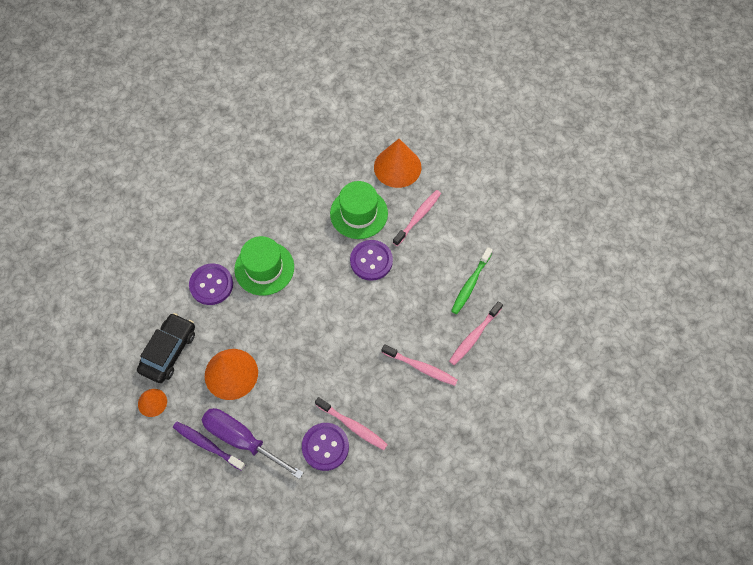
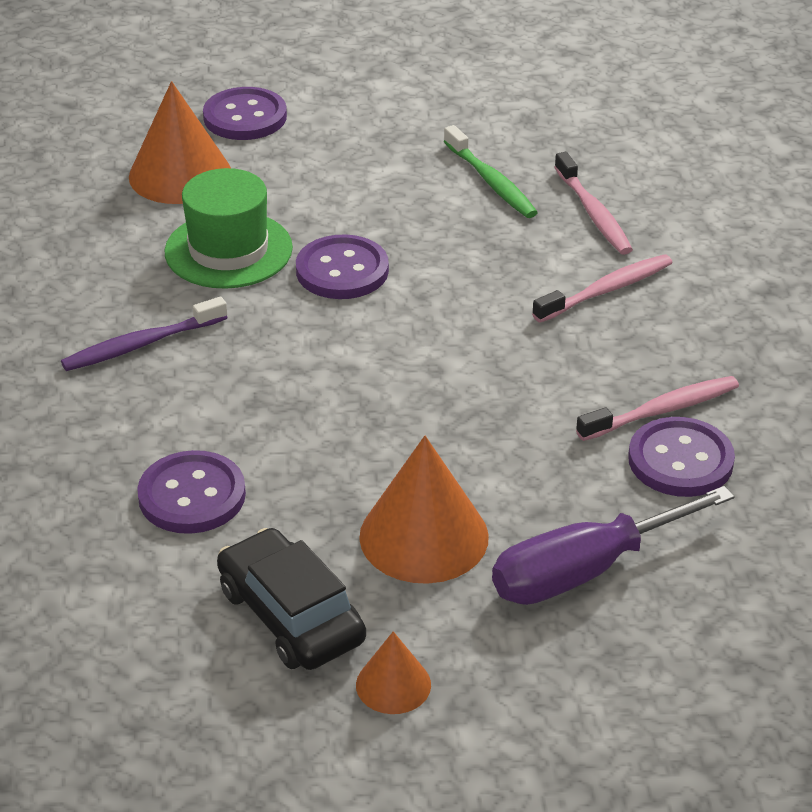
camera: 60 degrees left, 25 degrees down
purple toothbrush [173,422,246,471] -> purple toothbrush moved to [61,296,228,371]
green hat [234,236,294,296] -> none
pink toothbrush [393,190,441,246] -> none
none -> purple button [203,87,287,140]

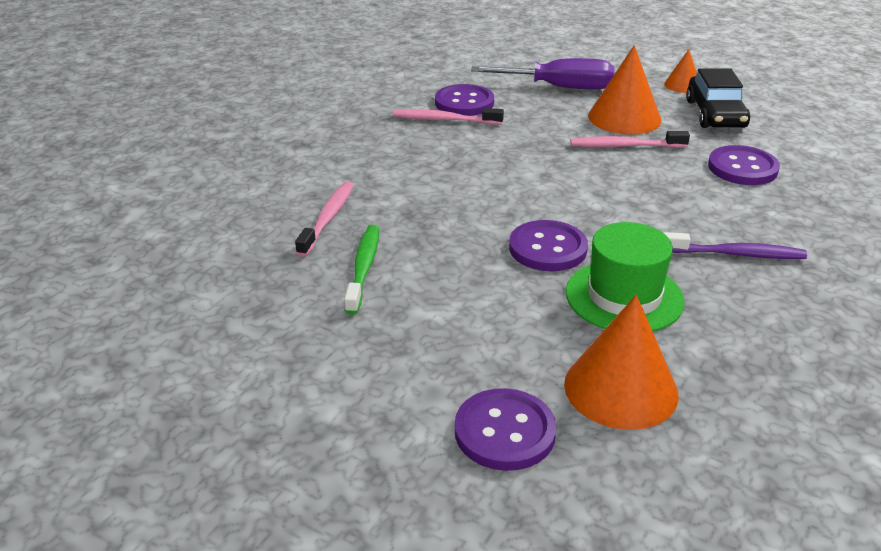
camera: 145 degrees left, 5 degrees down
pink toothbrush [532,254,673,323] -> pink toothbrush moved to [570,131,690,148]

